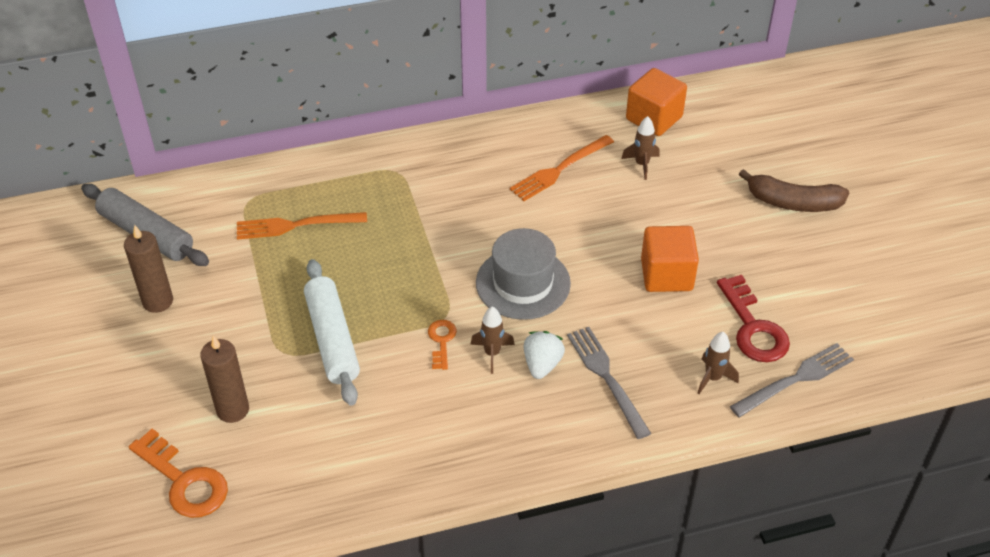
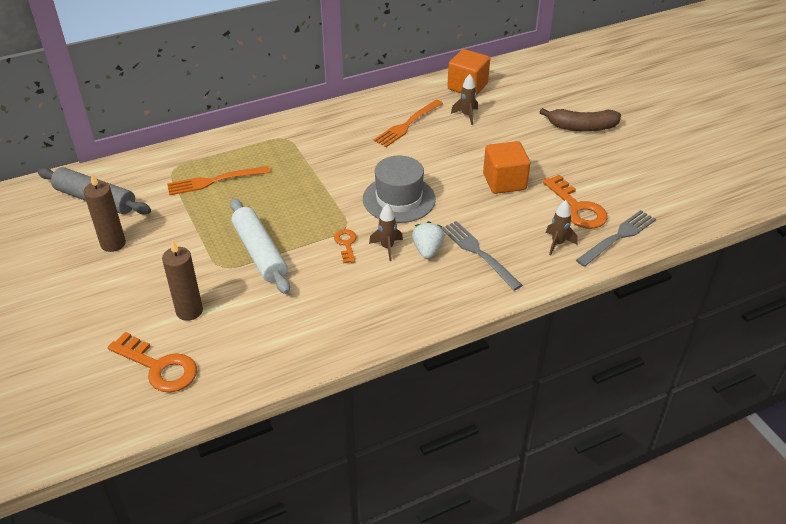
camera: 10 degrees left, 5 degrees down
red key [717,275,790,362] -> orange key [543,175,608,229]

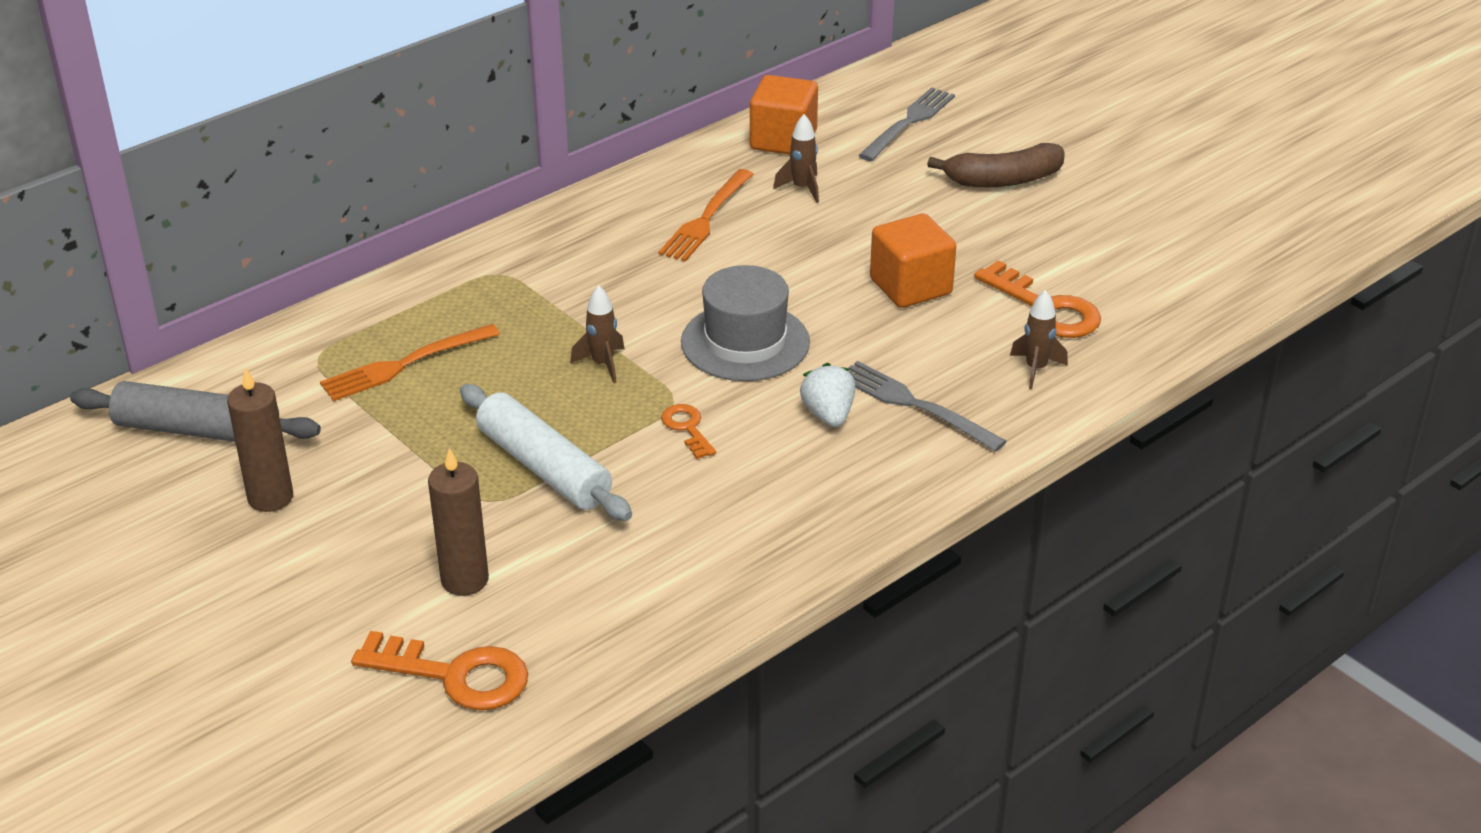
camera: 15 degrees left, 5 degrees down
brown rocket [369,204,403,261] -> brown rocket moved to [570,285,624,383]
grey fork [576,210,656,267] -> grey fork moved to [858,87,955,161]

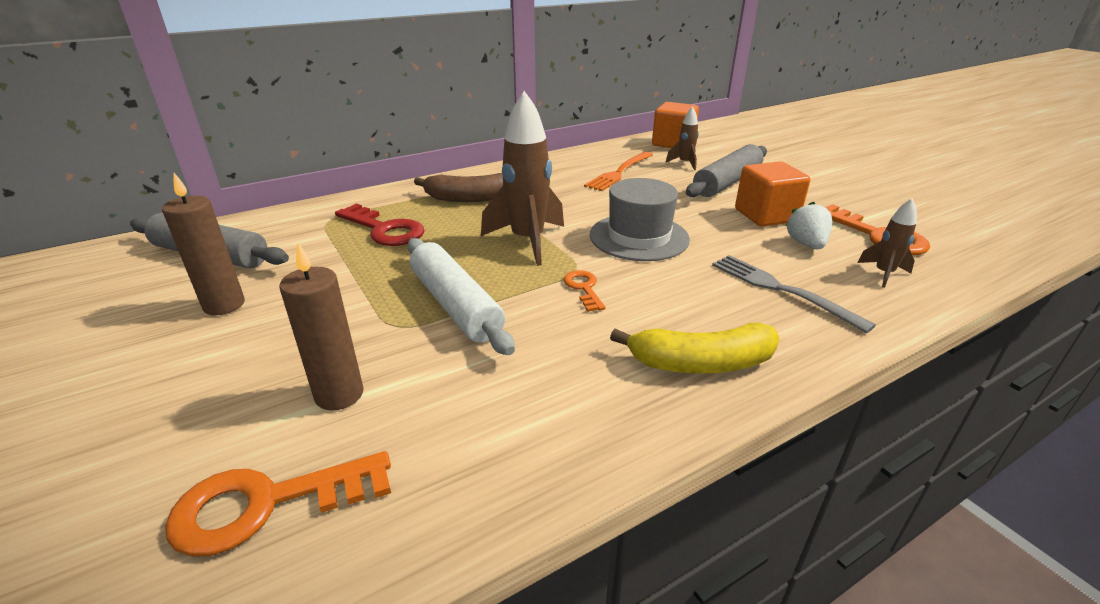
camera: 10 degrees right, 5 degrees down
orange fork [320,324,500,401] -> red key [335,204,425,246]
orange key [351,631,528,711] -> orange key turned 135 degrees clockwise [165,451,391,557]
brown rocket [570,285,624,383] -> brown rocket [481,91,564,266], size x1.96
white strawberry [800,363,855,427] -> white strawberry moved to [786,202,832,249]
grey fork [858,87,955,161] -> none
brown banana [927,143,1065,187] -> brown banana moved to [414,173,503,202]
none -> yellow banana [610,323,780,374]
none -> grey rolling pin [686,144,767,197]

